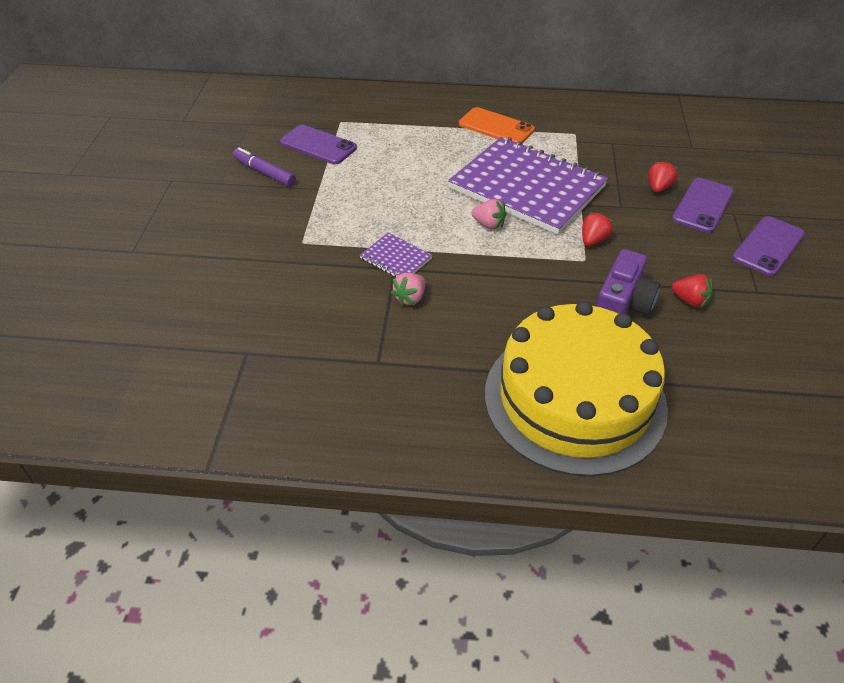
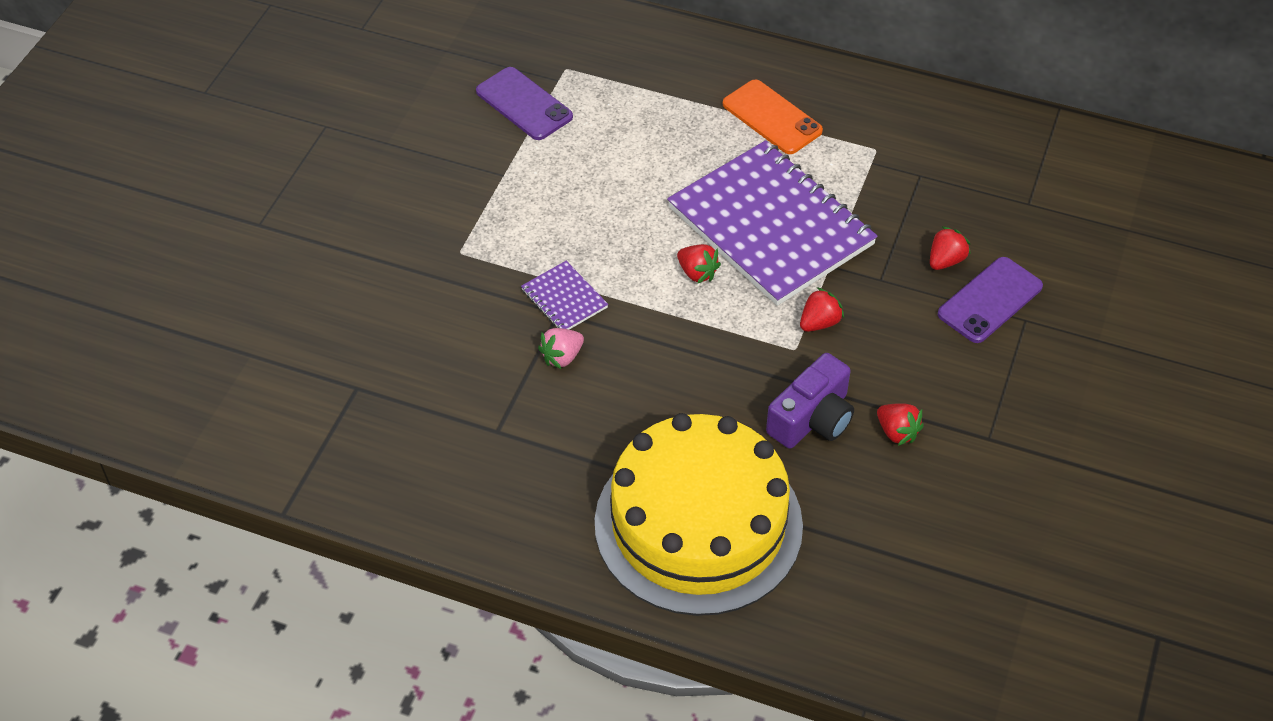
camera: 15 degrees right, 5 degrees up
purple marker [233,147,296,187] -> none
pink strawberry [471,199,506,229] -> red strawberry [677,244,721,284]
purple phone [732,216,805,276] -> none

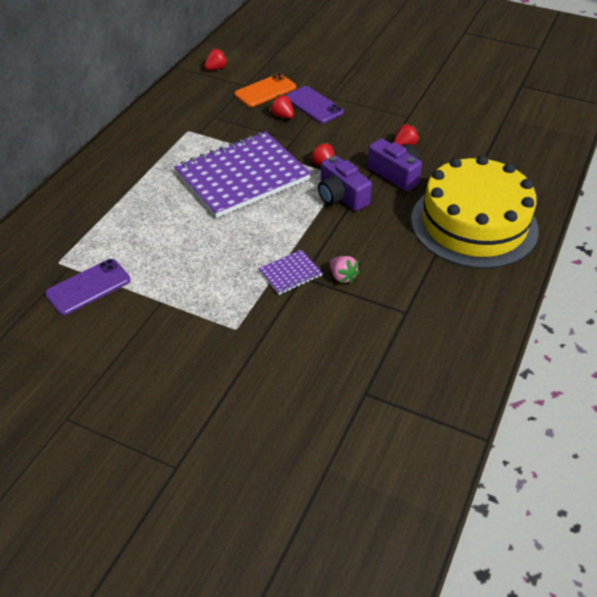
camera: 85 degrees left, 5 degrees down
red strawberry [677,244,721,284] -> red strawberry moved to [205,48,228,70]
orange phone [723,80,823,154] -> orange phone moved to [234,73,296,107]
none -> purple camera [318,155,372,211]

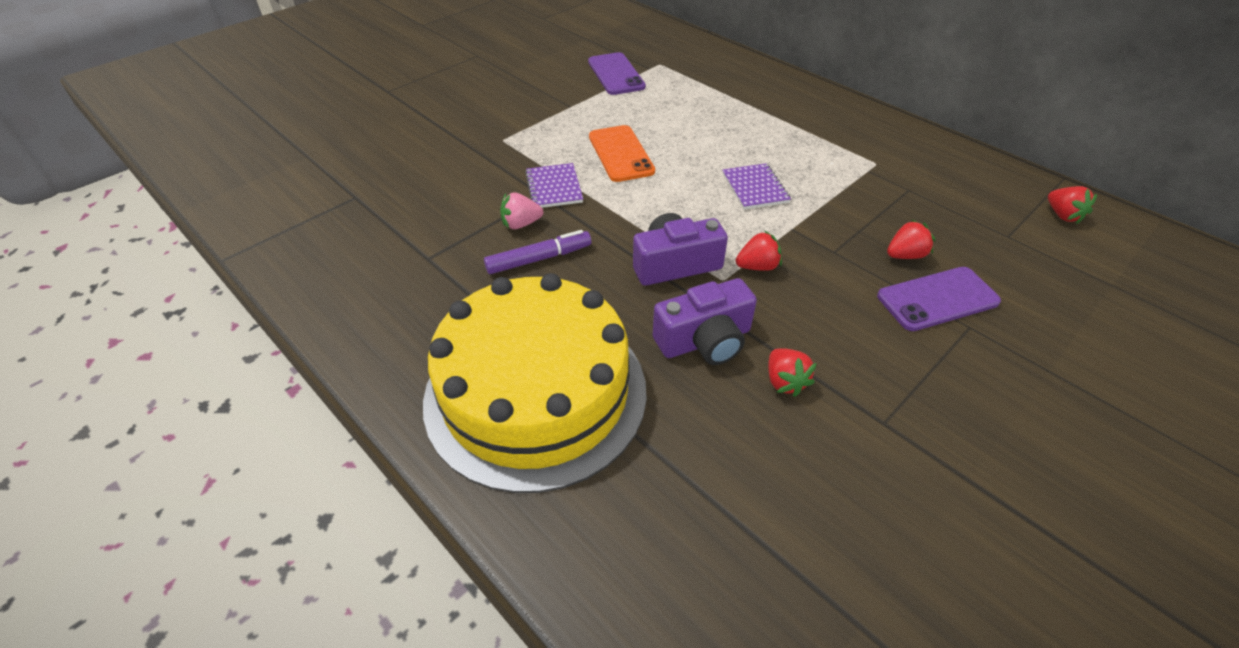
camera: 110 degrees right, 0 degrees up
purple notebook [174,132,311,218] -> purple notebook [722,163,791,209], size x0.41
orange phone [234,73,296,107] -> orange phone moved to [589,125,655,182]
none -> purple marker [484,230,591,274]

